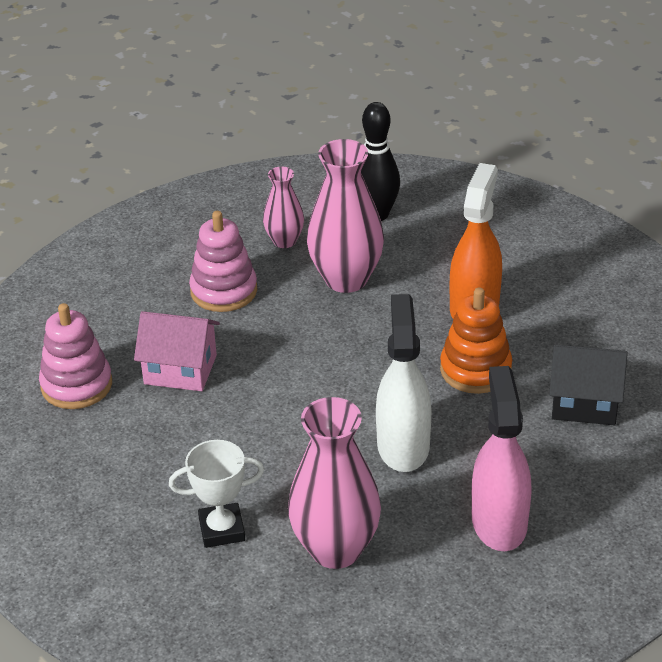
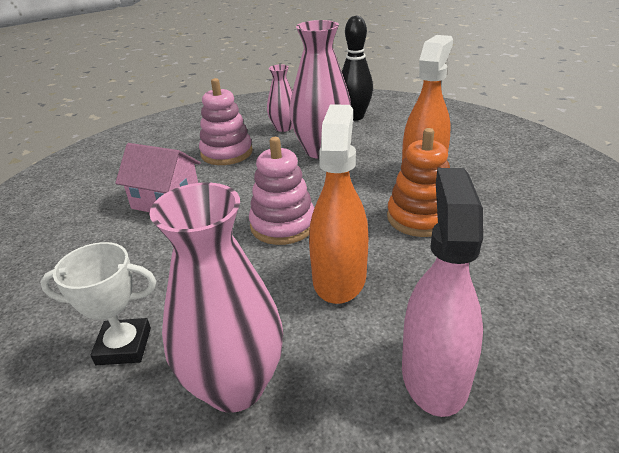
camera: 10 degrees right, 5 degrees down
pink stacking toy [39,303,112,409] -> pink stacking toy moved to [249,137,314,245]
white spray bottle [376,294,431,472] -> orange spray bottle [309,105,368,304]
black house [549,344,628,425] -> none

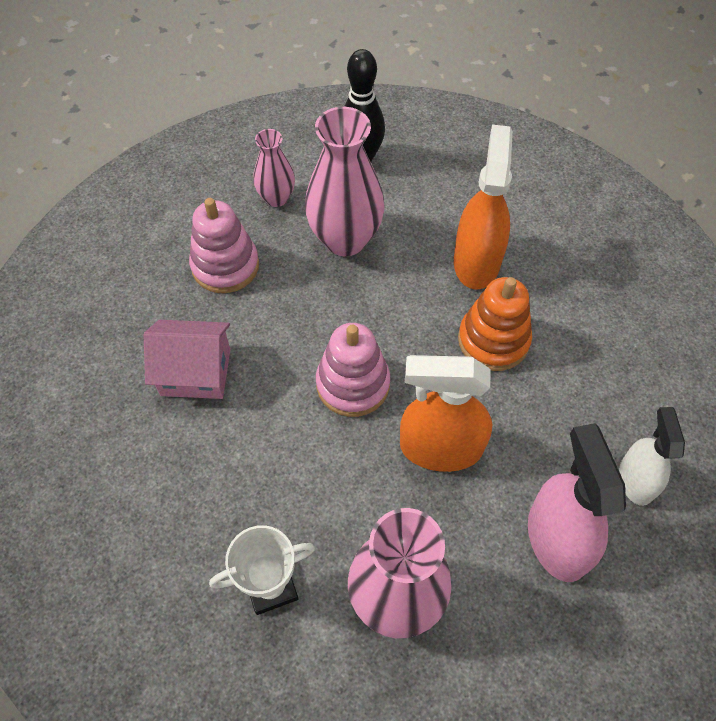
camera: 20 degrees left, 25 degrees up
orange spray bottle [309,105,368,304] -> orange spray bottle turned 75 degrees counterclockwise [400,355,492,472]
none -> white spray bottle [619,407,685,506]

